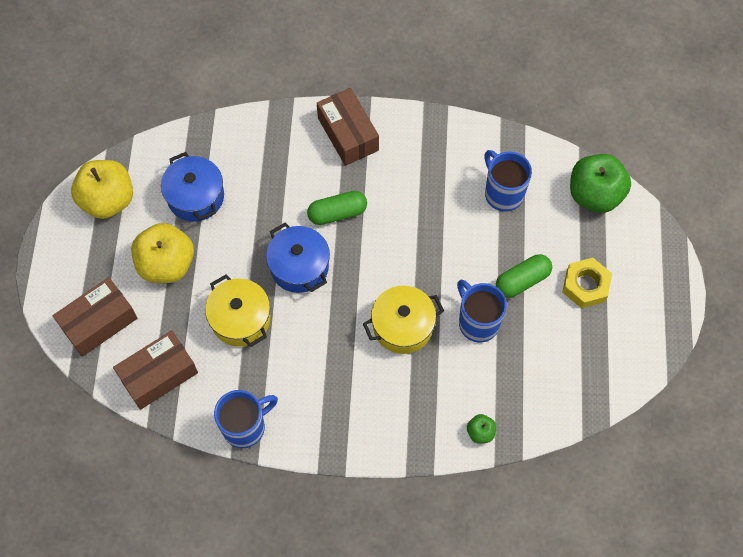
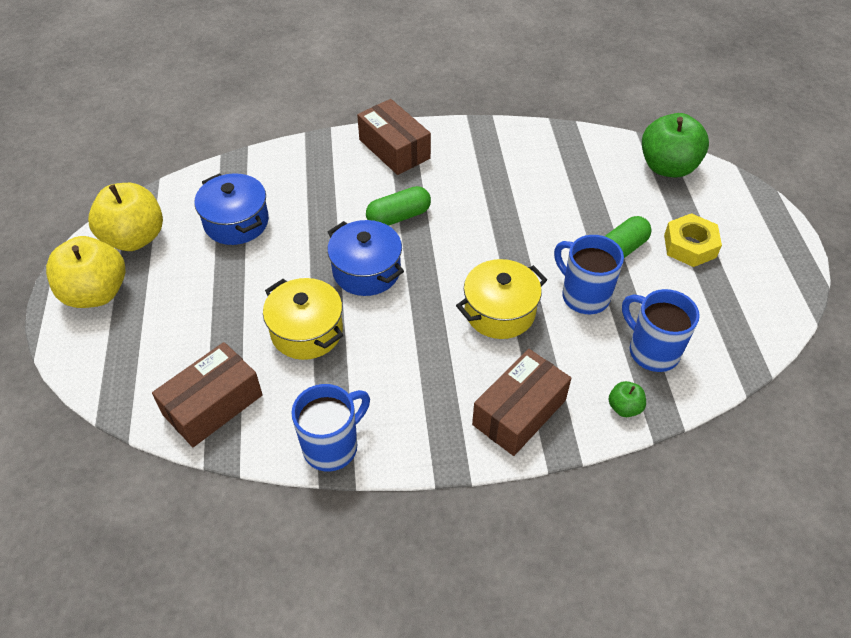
camera: 10 degrees left, 15 degrees down
brown box [52,277,138,357] -> brown box moved to [472,349,571,456]
yellow apple [131,223,194,283] -> yellow apple moved to [46,236,125,308]
blue mug [484,150,532,212] -> blue mug moved to [622,289,700,372]

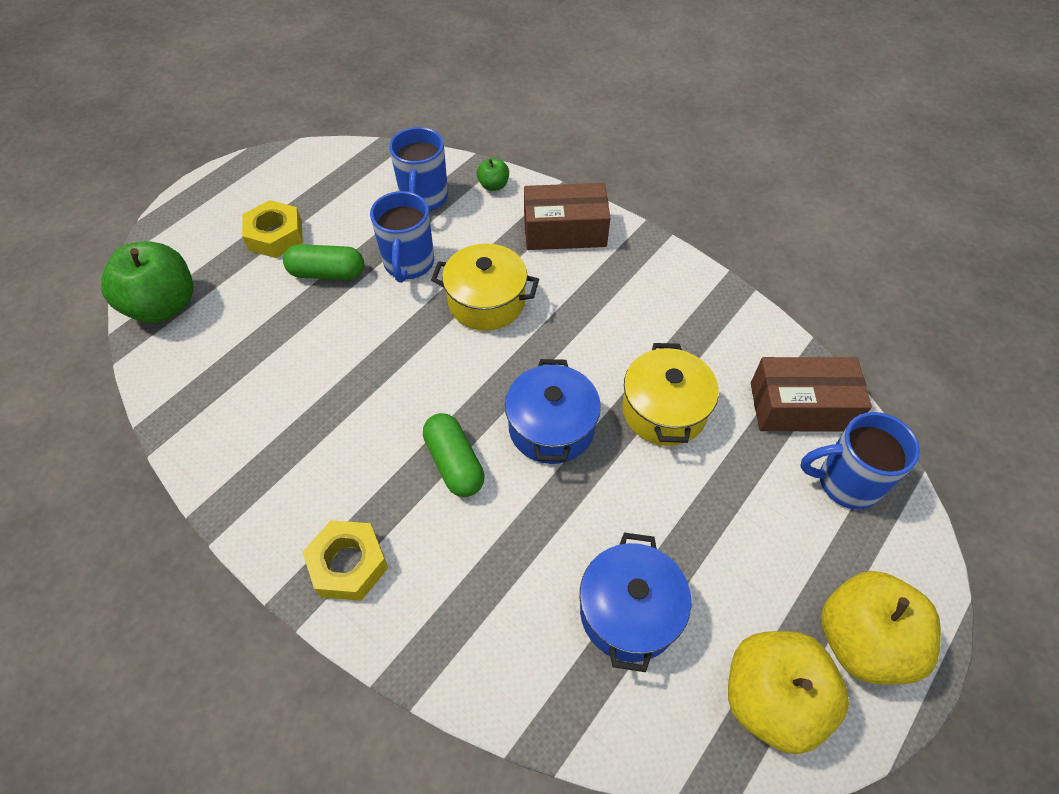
camera: 135 degrees left, 5 degrees up
blue mug [291,384,370,472] -> blue mug moved to [800,412,920,510]
brown box [357,99,431,175] -> yellow nut [302,520,388,601]
green capsule [366,186,431,226] -> green capsule turned 45 degrees clockwise [423,413,485,497]

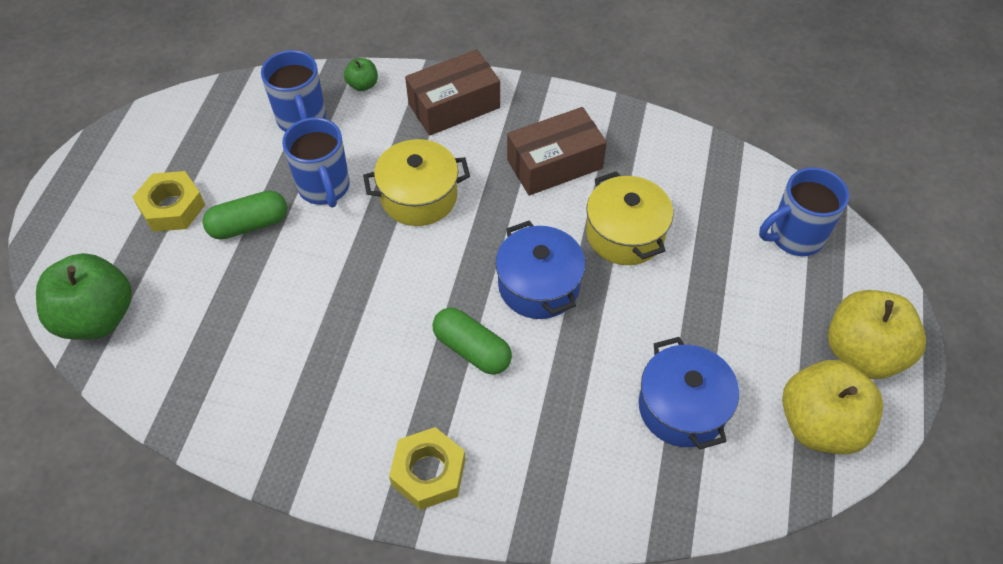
camera: 25 degrees left, 0 degrees up
brown box [751,357,872,431] -> brown box moved to [507,107,607,196]

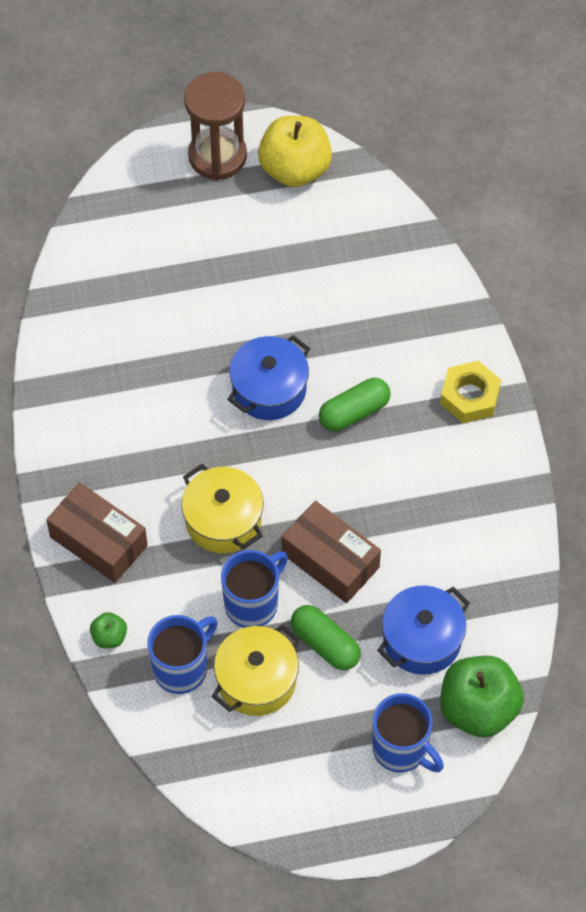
camera: 115 degrees left, 5 degrees up
yellow nut [133,171,205,232] -> none
green capsule [432,307,512,375] -> green capsule turned 45 degrees clockwise [319,378,391,431]
brown box [507,107,607,196] -> brown box moved to [282,501,381,603]
yellow pot [586,171,673,265] -> yellow pot moved to [211,624,301,716]
blue pot [639,337,739,450] -> blue pot moved to [377,586,470,675]
blue mug [759,167,849,256] -> blue mug moved to [372,693,444,773]
yellow apple [828,290,926,379] -> brown hourglass [184,72,247,180]

